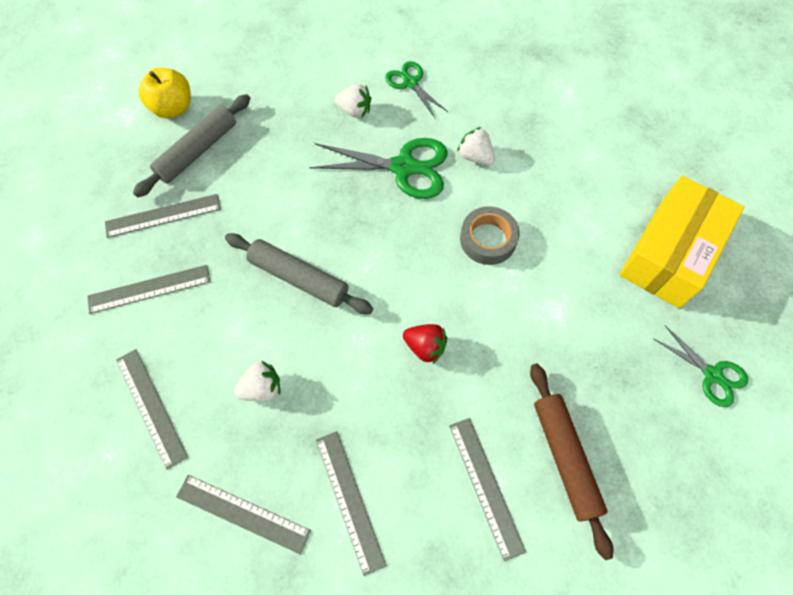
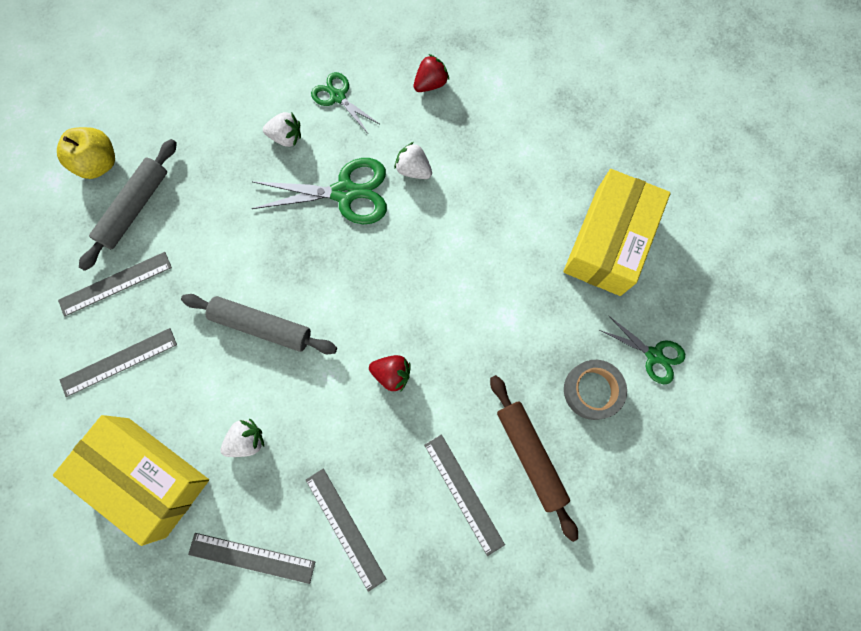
camera: 10 degrees left, 10 degrees up
grey ruler [116,349,188,470] -> yellow box [53,415,209,546]
grey tape [460,206,520,265] -> grey tape moved to [564,360,627,420]
none -> red strawberry [414,54,449,92]

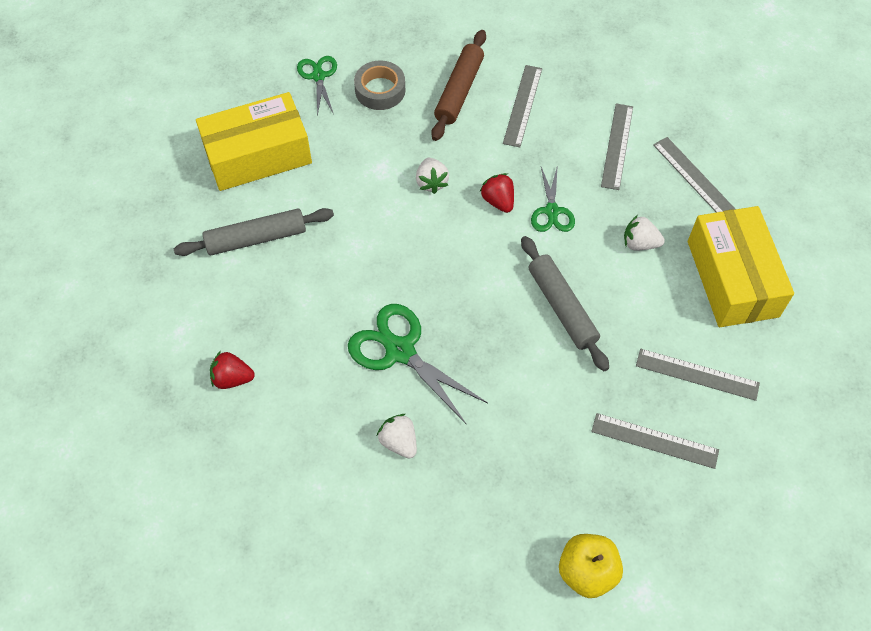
camera: 135 degrees left, 15 degrees down
grey rolling pin [79,139,177,271] -> grey rolling pin moved to [174,208,334,256]
green scissors [311,72,379,132] -> green scissors moved to [531,165,575,232]
white strawberry [394,142,432,179] -> white strawberry moved to [416,158,449,194]

